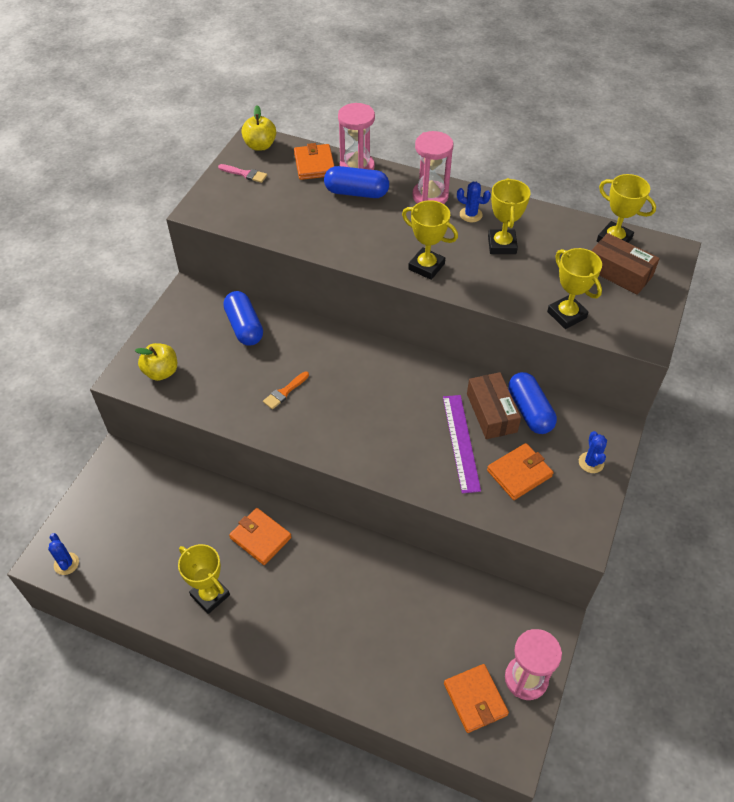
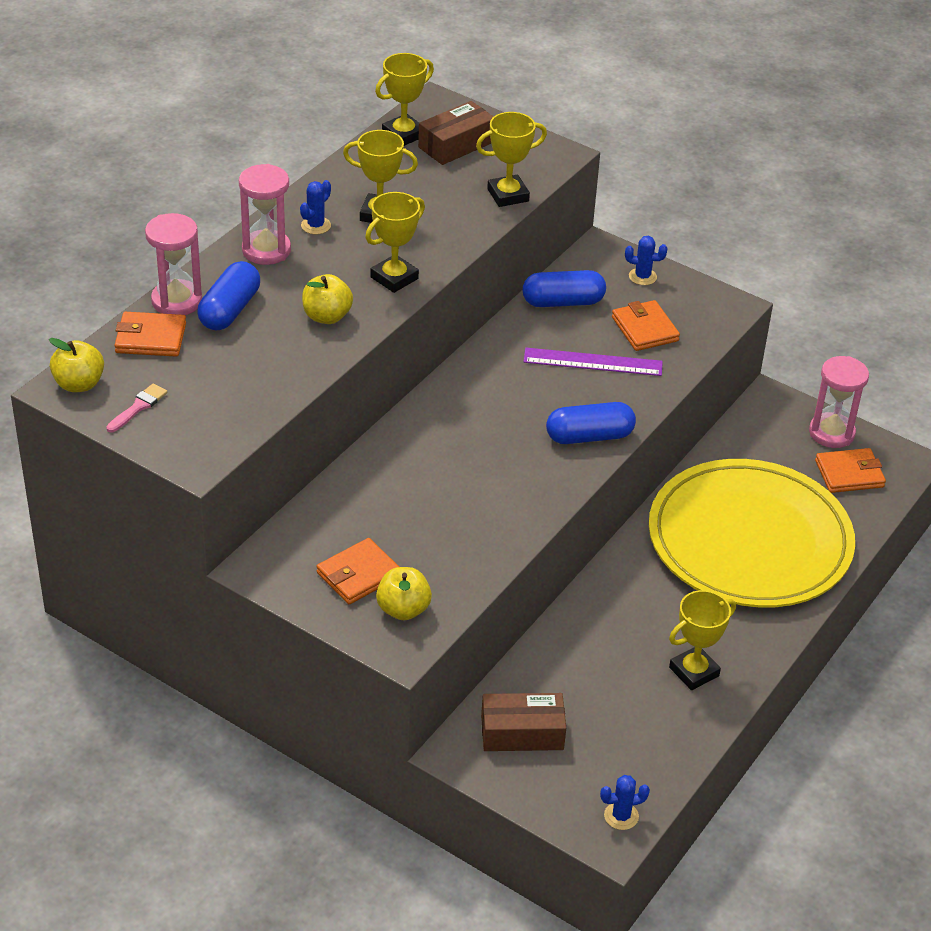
camera: 80 degrees left, 10 degrees down
blue capsule [223,291,263,345] -> blue capsule moved to [546,402,636,444]
orange wallet [229,508,292,565] -> orange wallet moved to [317,538,399,604]
orange brush [263,371,309,409] -> none
brown box [467,372,521,439] -> brown box moved to [481,693,566,751]
none -> yellow apple [302,274,353,324]
none -> yellow plate [649,459,855,607]

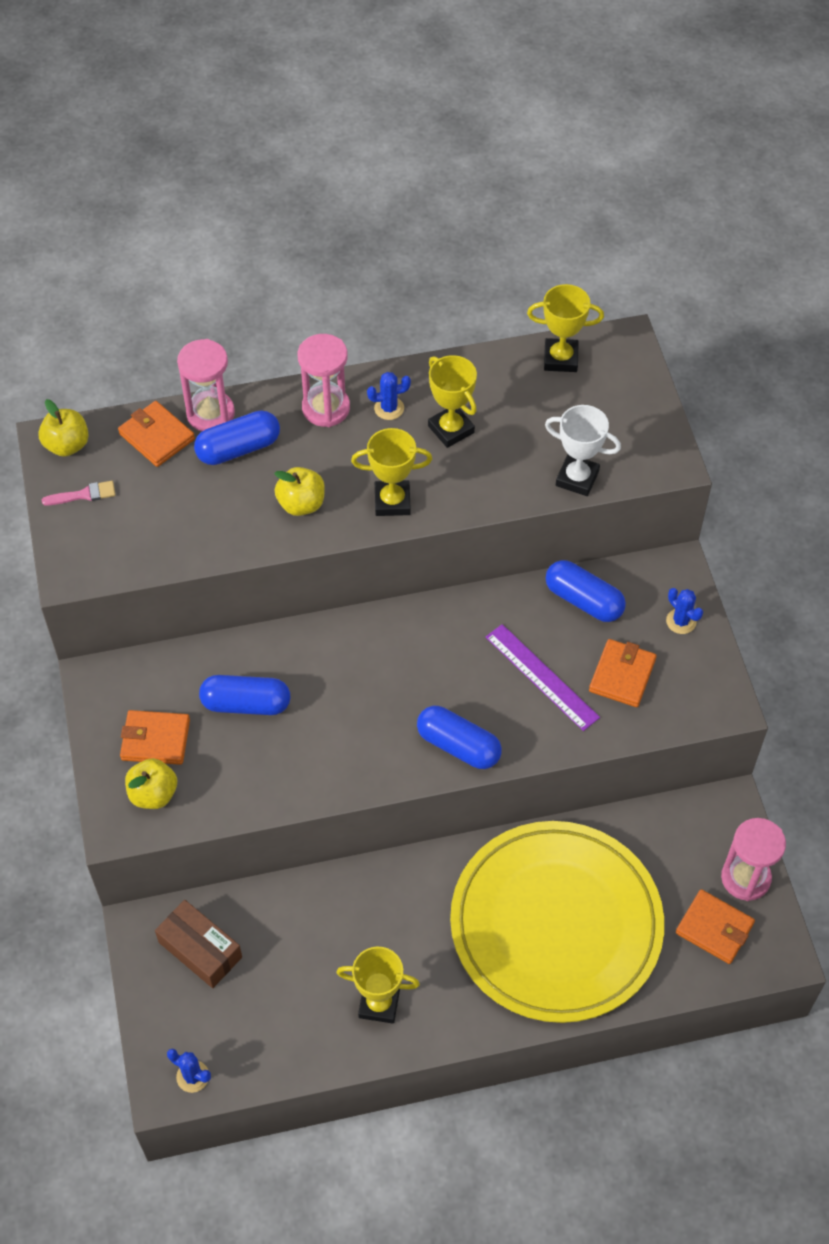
camera: 45 degrees right, 15 degrees up
brown box [418,101,494,165] -> none
yellow trophy [476,112,547,207] -> white trophy [545,405,621,496]
none -> blue capsule [199,675,290,715]

